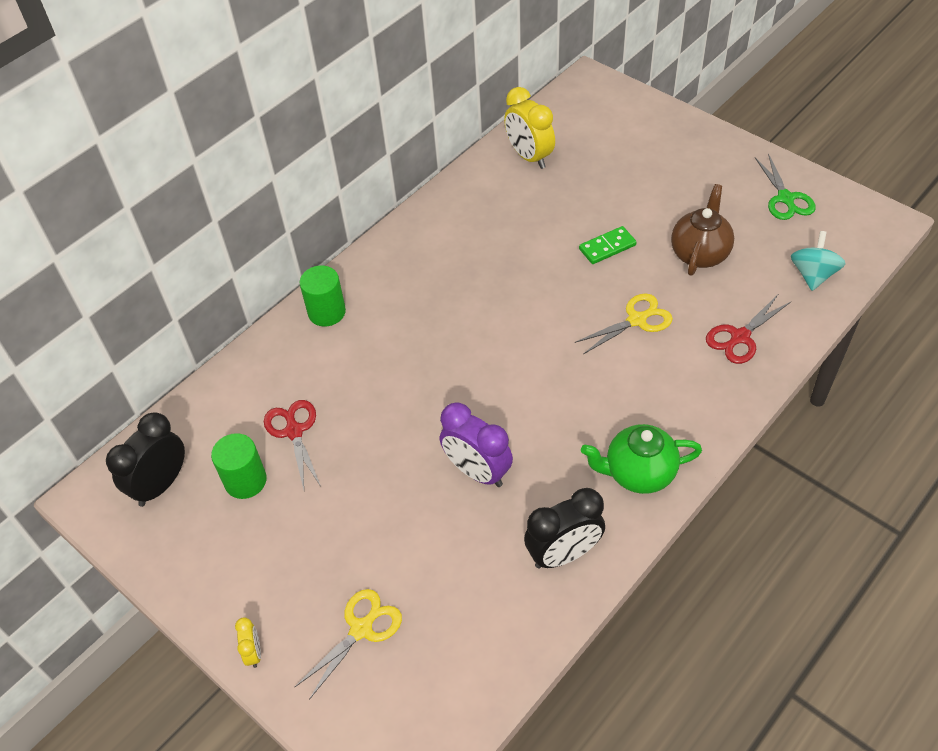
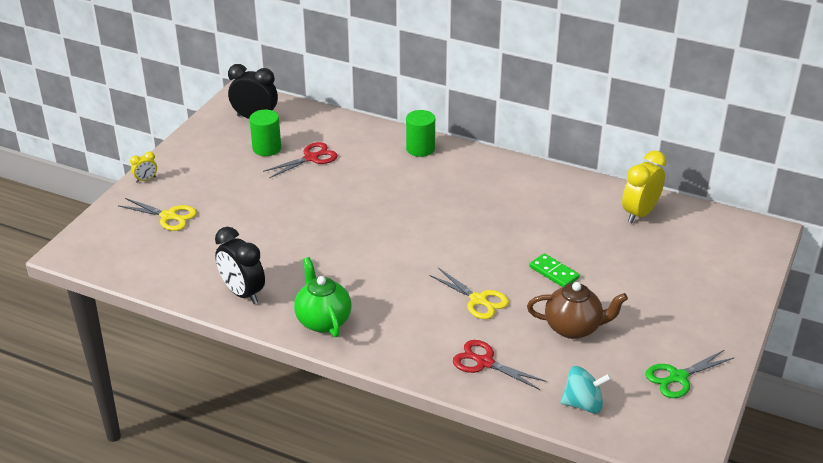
camera: 70 degrees right, 15 degrees down
purple clock [440,402,513,487] -> none

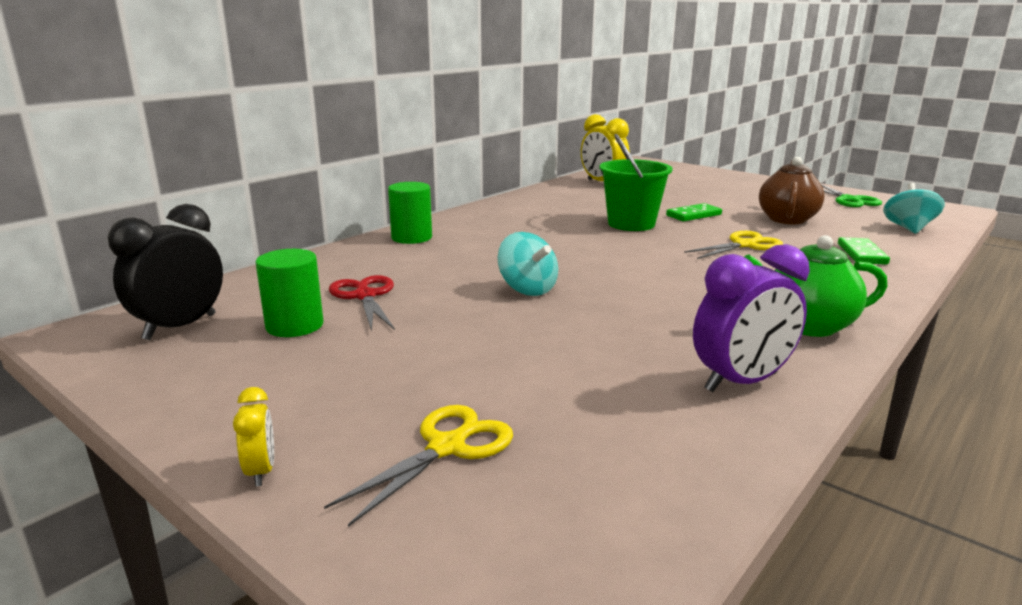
camera: 75 degrees left, 15 degrees down
black clock [215,227,265,304] -> purple clock [693,244,810,392]
red scissors [453,340,547,390] -> green domino [838,237,890,265]
none -> turquoise spinning top [498,232,558,296]
none -> green bucket [599,134,673,231]

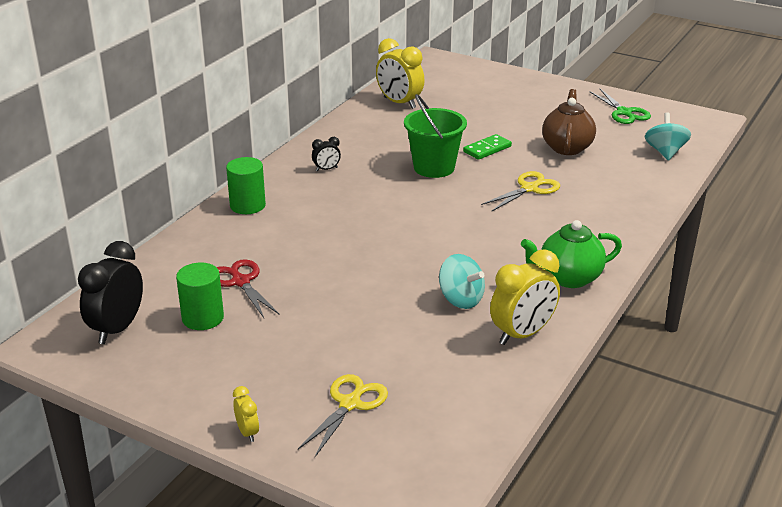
camera: 10 degrees left, 10 degrees up
turquoise spinning top [498,232,558,296] -> turquoise spinning top moved to [439,254,485,309]
purple clock [693,244,810,392] -> yellow clock [490,249,560,345]
green domino [838,237,890,265] -> none
none -> black clock [312,137,341,171]

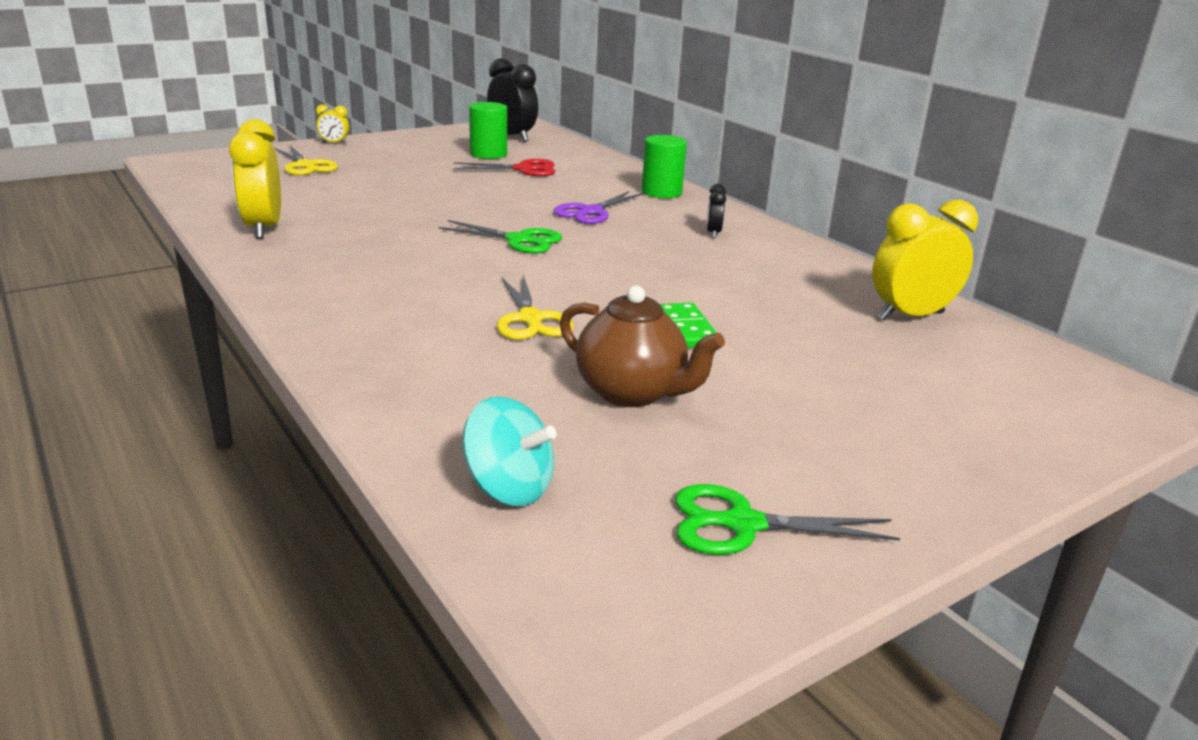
camera: 115 degrees right, 5 degrees down
green bucket [404,94,467,178] -> none
turquoise spinning top [439,254,485,309] -> none
green teapot [521,220,622,288] -> none
none -> green scissors [438,220,562,254]
none -> purple scissors [553,191,643,224]

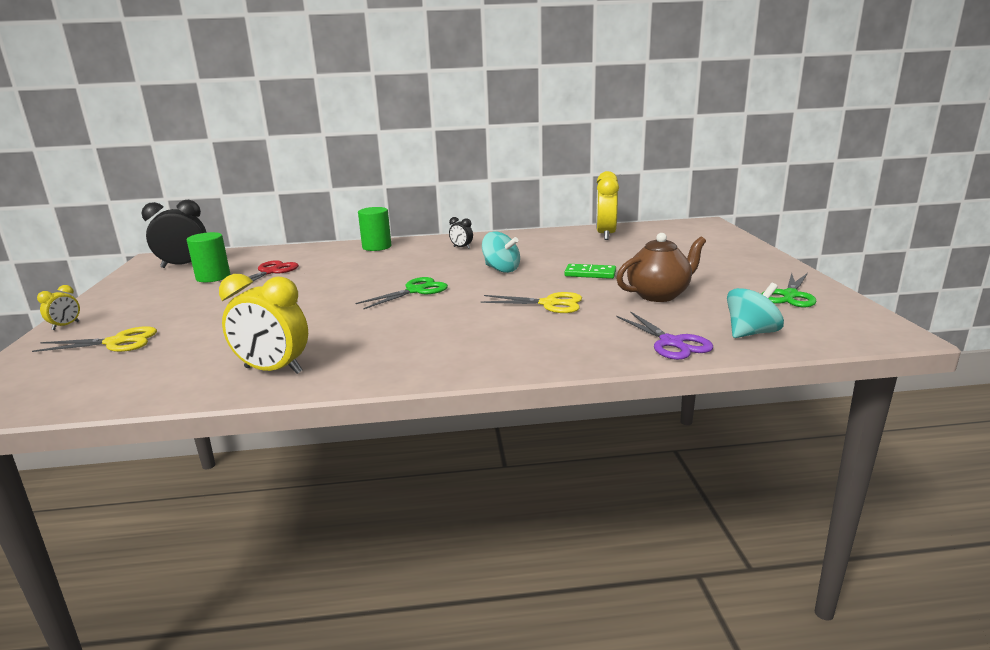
camera: 60 degrees left, 5 degrees down
purple scissors [553,191,643,224] -> purple scissors moved to [616,311,713,360]
none -> turquoise spinning top [482,231,520,273]

